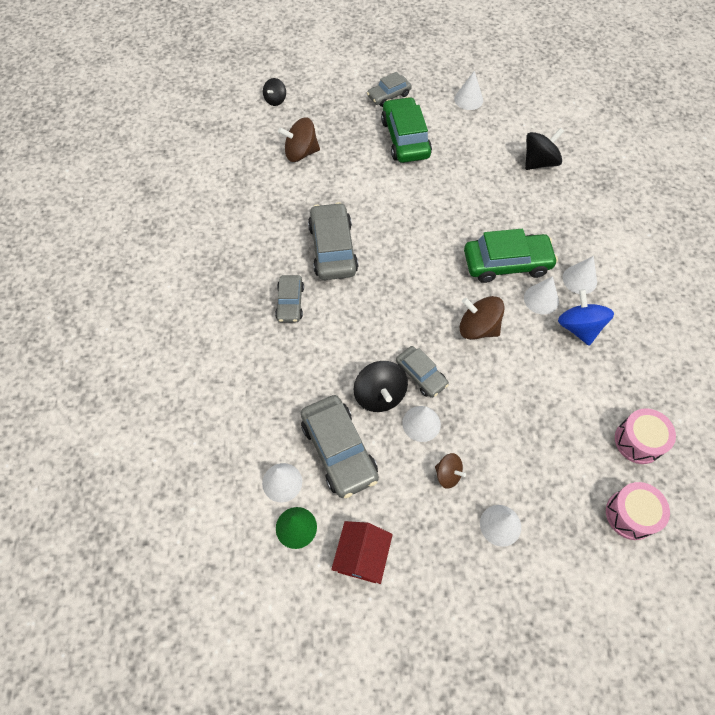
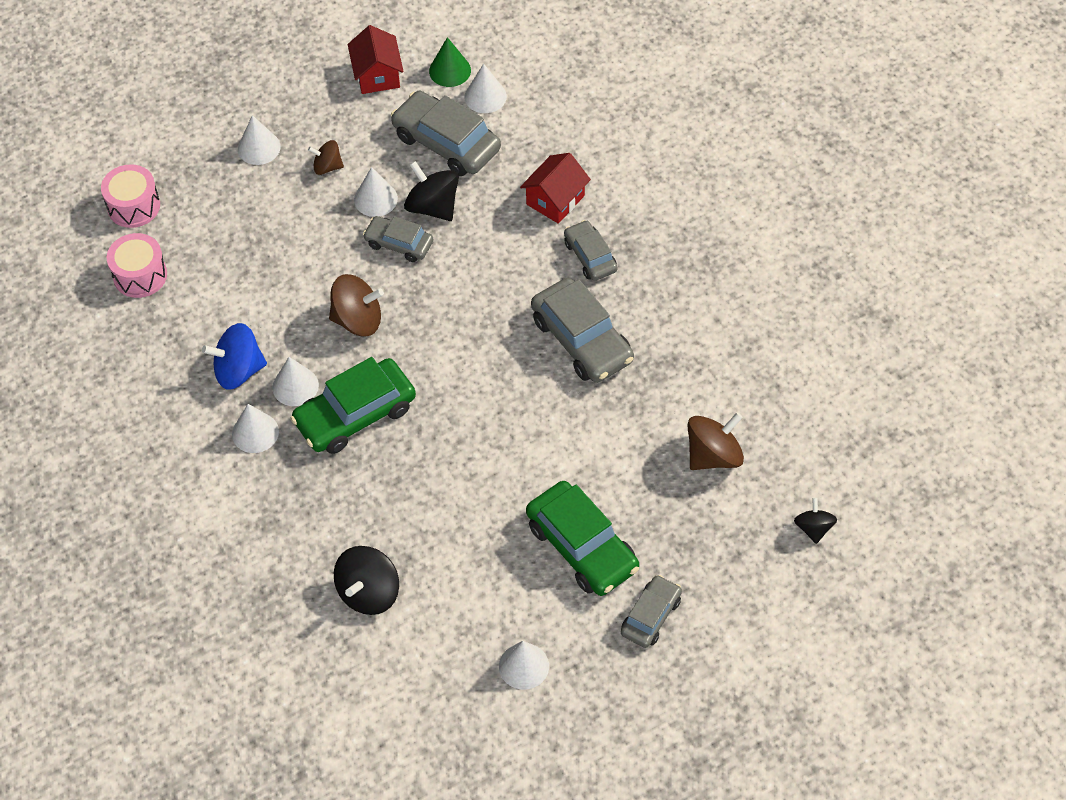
camera: 155 degrees right, 5 degrees down
blue spinning top [558,289,614,346] -> blue spinning top turned 120 degrees clockwise [202,323,267,390]
none -> red house [520,153,591,224]

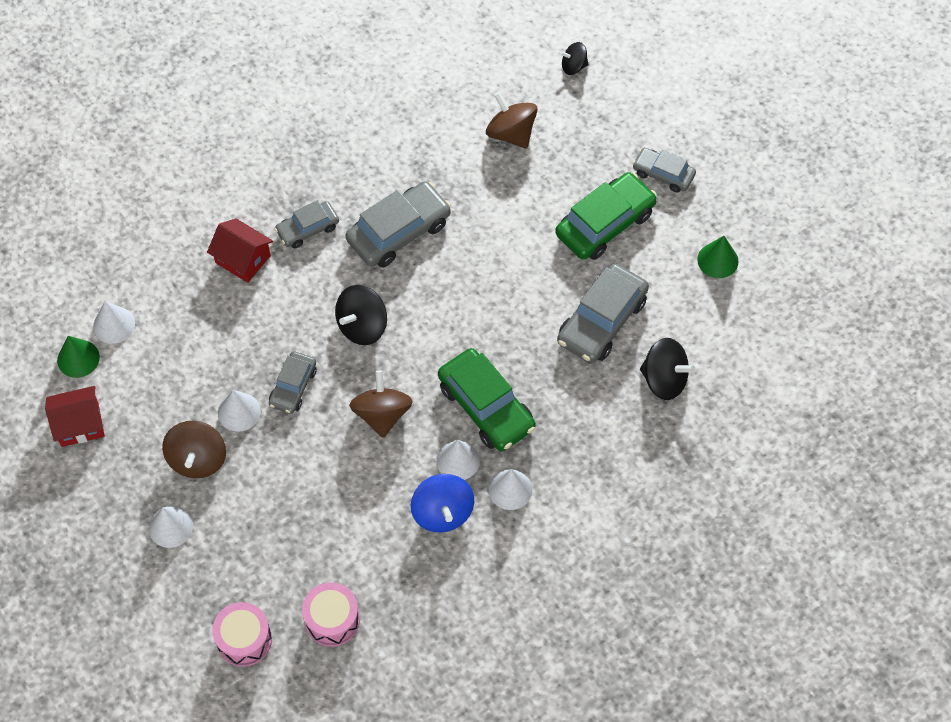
camera: 95 degrees left, 5 degrees up
brown spinning top [308,140,344,175] -> brown spinning top [162,421,226,478], size x1.66
grey car [391,91,501,176] -> grey car moved to [557,263,649,363]
black spinning top [404,161,459,221] -> black spinning top moved to [335,285,387,345]
white cone [499,641,549,690] -> green cone [697,236,739,278]

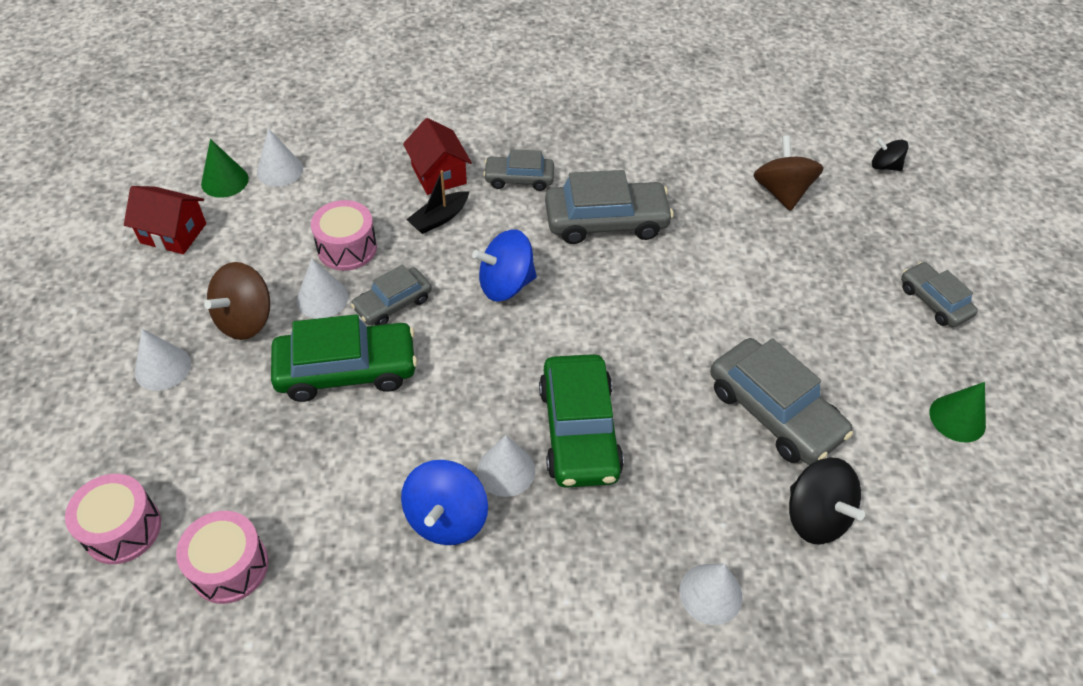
camera: 30 degrees right, 10 degrees down
black spinning top [335,285,387,345] -> blue spinning top [472,229,537,302]
brown spinning top [349,370,413,438] -> none
white cone [488,469,532,510] -> white cone moved to [679,564,743,625]
green car [555,172,657,260] -> green car moved to [271,314,417,402]
grey car [557,263,649,363] -> grey car turned 105 degrees counterclockwise [710,338,853,465]
none -> pink drum [311,200,377,271]
none -> black boat [406,170,469,234]

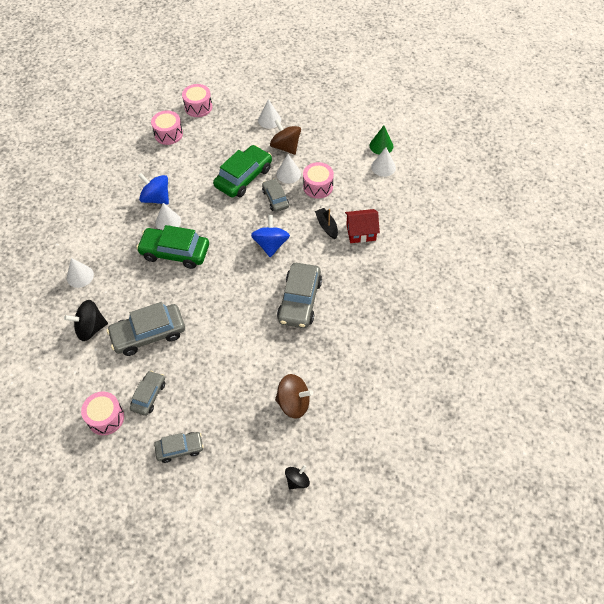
camera: 110 degrees right, 5 degrees up
red house [124,186,206,254] -> none
green car [271,314,417,402] -> green car turned 150 degrees counterclockwise [213,145,272,198]
grey car [483,149,554,191] -> grey car moved to [130,371,165,416]
green cone [929,382,986,442] -> pink drum [81,392,124,435]

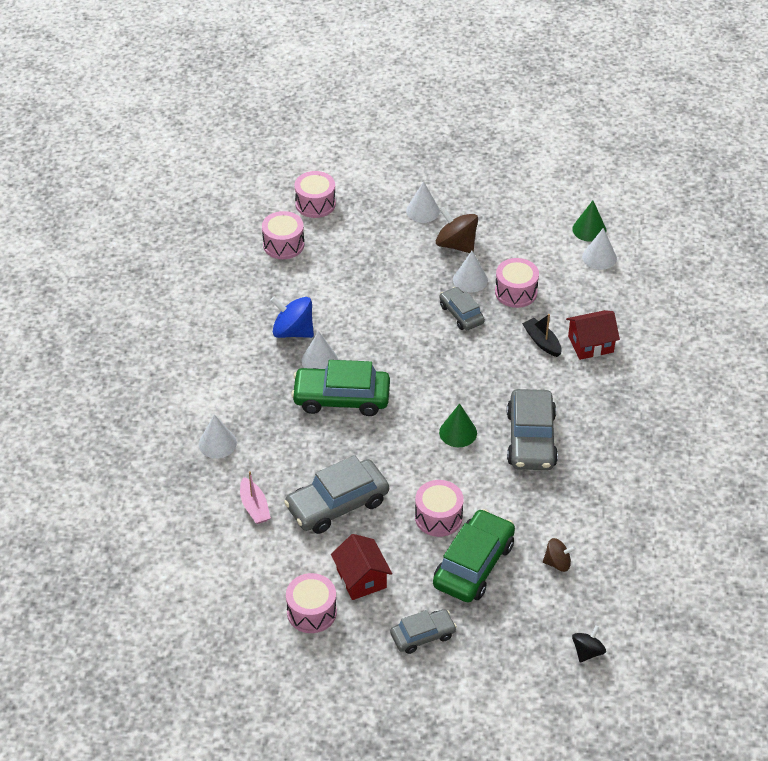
camera: 10 degrees left, 10 degrees down
black spinning top [64,300,108,341] -> pink boat [240,471,271,524]
grey car [130,371,165,416] -> red house [331,534,392,600]
green car [213,145,272,198] -> green car moved to [433,509,515,603]
blue spinning top [251,215,290,257] -> none
brown spinning top [275,374,313,419] -> brown spinning top [543,538,576,572], size x0.60
none -> pink drum [415,480,464,537]
none -> green cone [439,403,477,447]

